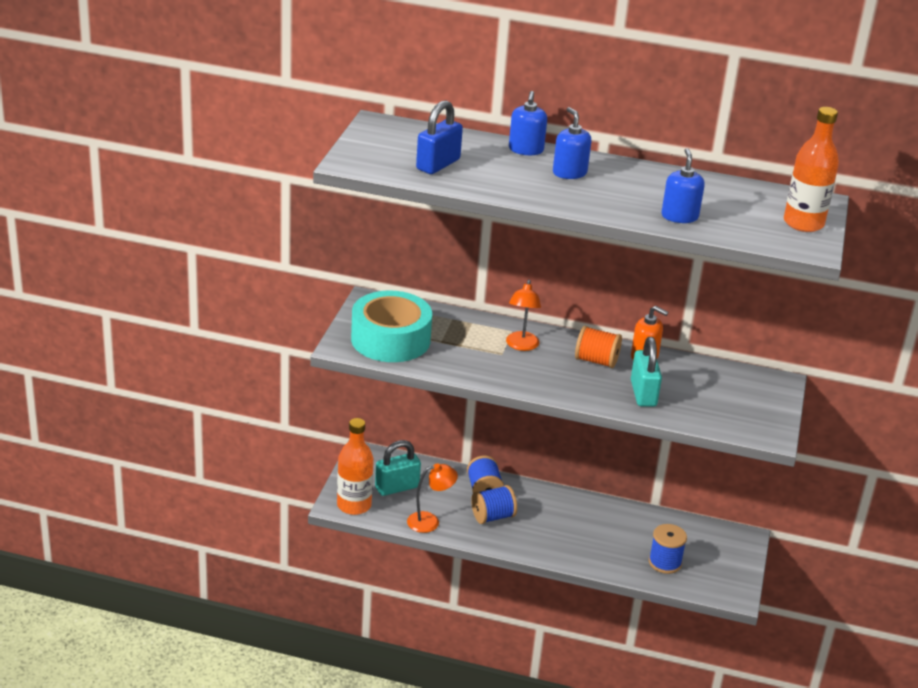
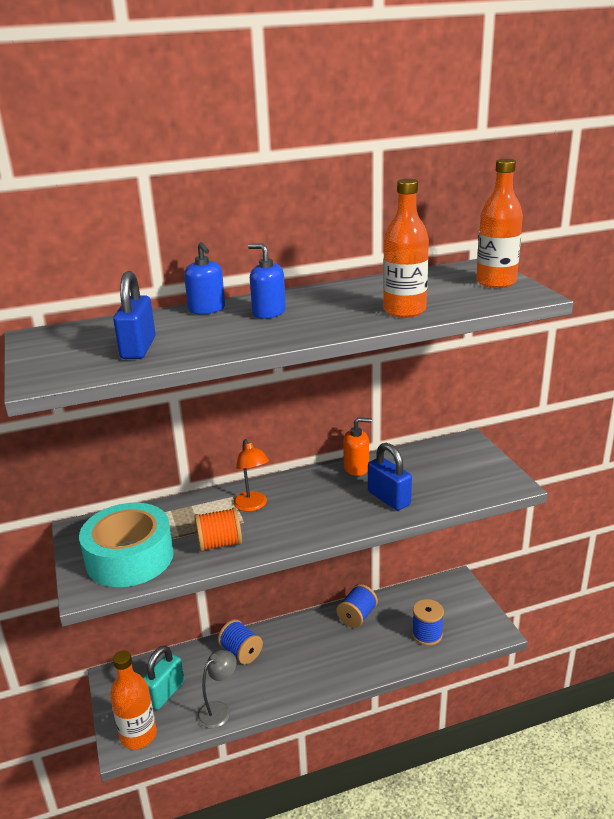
camera: 30 degrees left, 5 degrees down
orange lamp [407,463,458,533] -> grey lamp [197,650,237,728]
blue spool [471,485,517,524] -> blue spool moved to [337,584,378,628]
orange spool [575,326,622,368] -> orange spool moved to [194,507,242,552]
turquoise padlock [631,337,662,407] -> blue padlock [368,443,412,510]
blue soap dispenser [662,148,705,223] -> orange bottle [383,179,429,318]

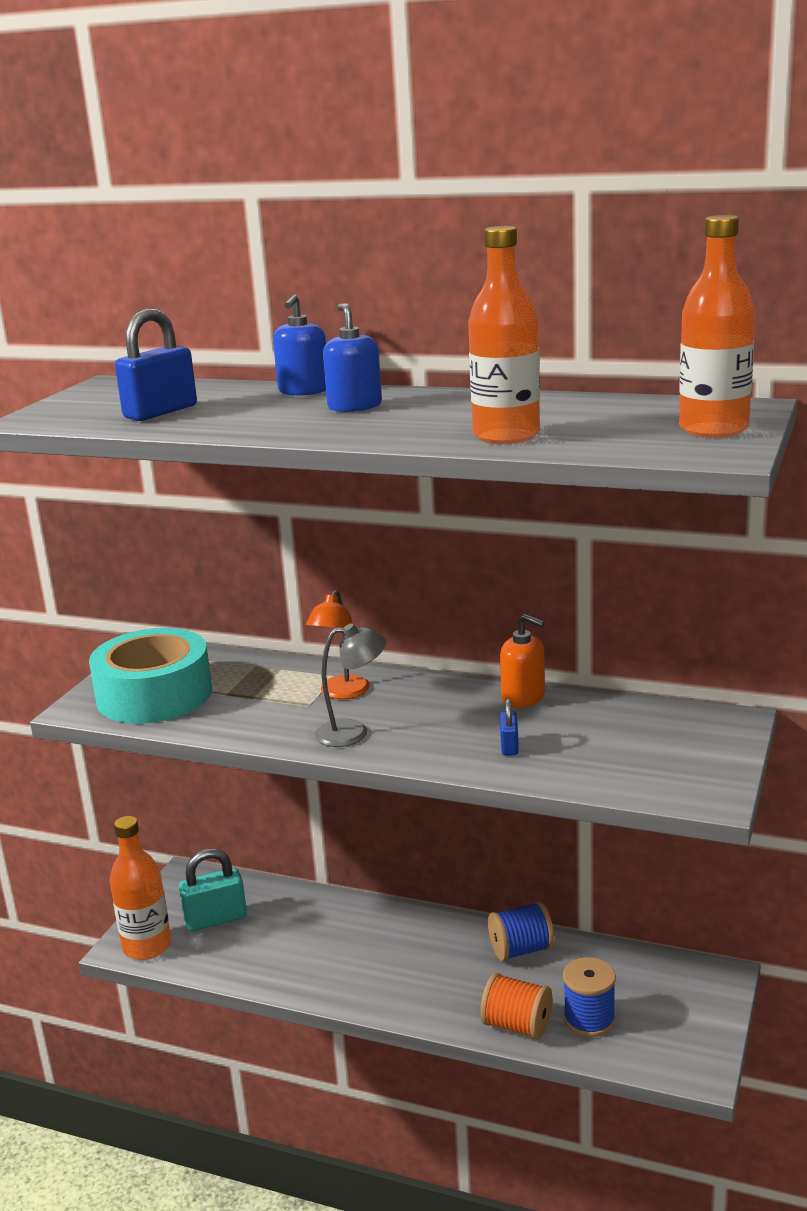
camera: 40 degrees right, 5 degrees down
orange spool [194,507,242,552] -> orange spool moved to [480,973,552,1039]
grey lamp [197,650,237,728] -> grey lamp moved to [315,623,386,747]
blue spool [218,619,263,664] -> none
blue padlock [368,443,412,510] -> blue padlock [500,699,519,756], size x0.52

